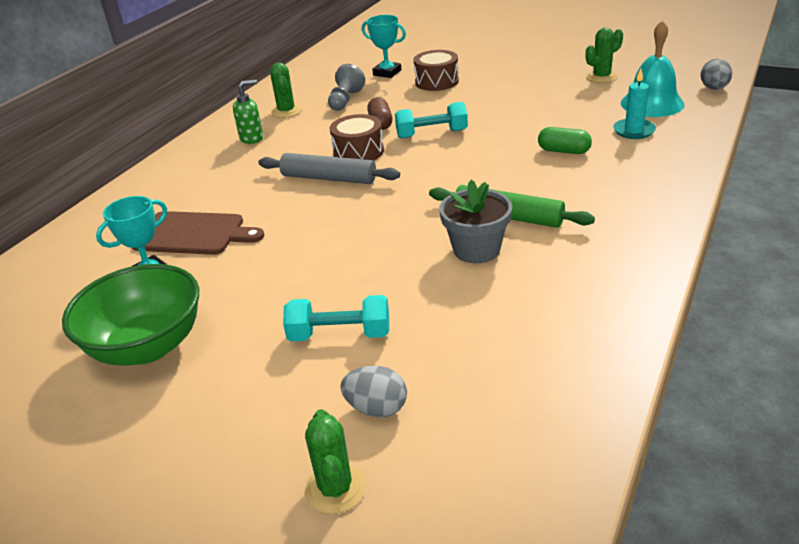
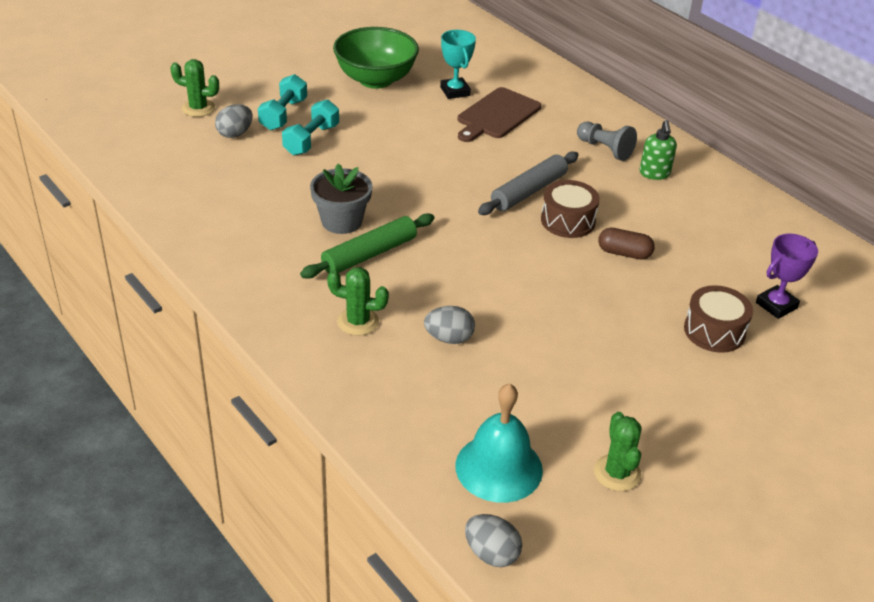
camera: 110 degrees right, 5 degrees up
green cactus [270,63,302,118] -> green cactus moved to [327,267,389,336]
grey pawn [328,64,365,111] -> grey pawn moved to [577,122,637,161]
turquoise trophy [362,15,406,78] -> purple trophy [756,234,818,319]
turquoise dumbbell [395,102,468,139] -> turquoise dumbbell moved to [258,74,307,130]
green capsule [538,127,592,154] -> grey egg [424,306,475,344]
turquoise candle [613,69,656,139] -> none

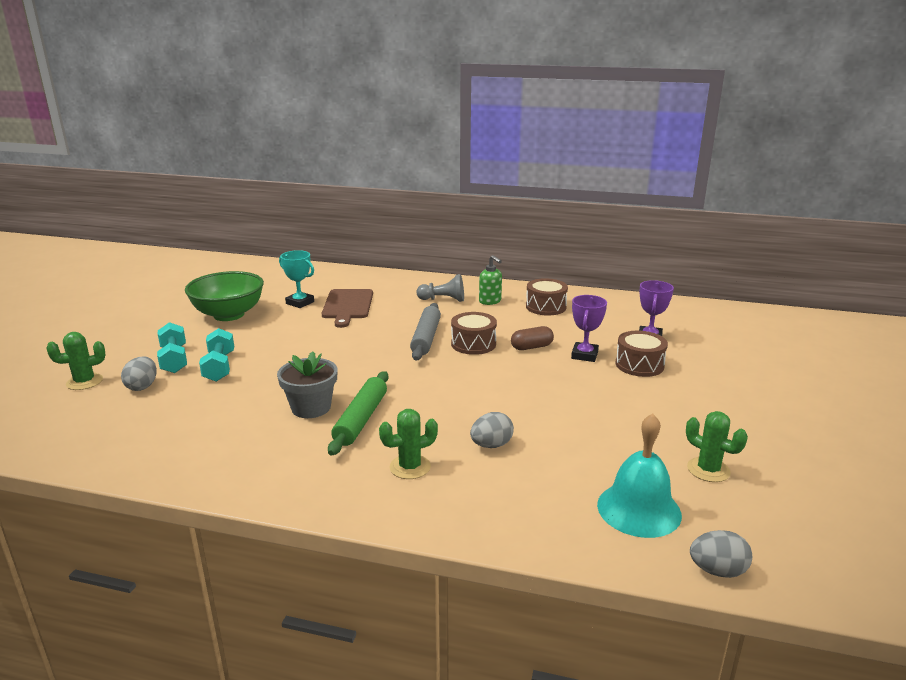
camera: 35 degrees left, 15 degrees down
none -> brown drum [526,278,568,316]
none -> purple trophy [571,295,607,362]

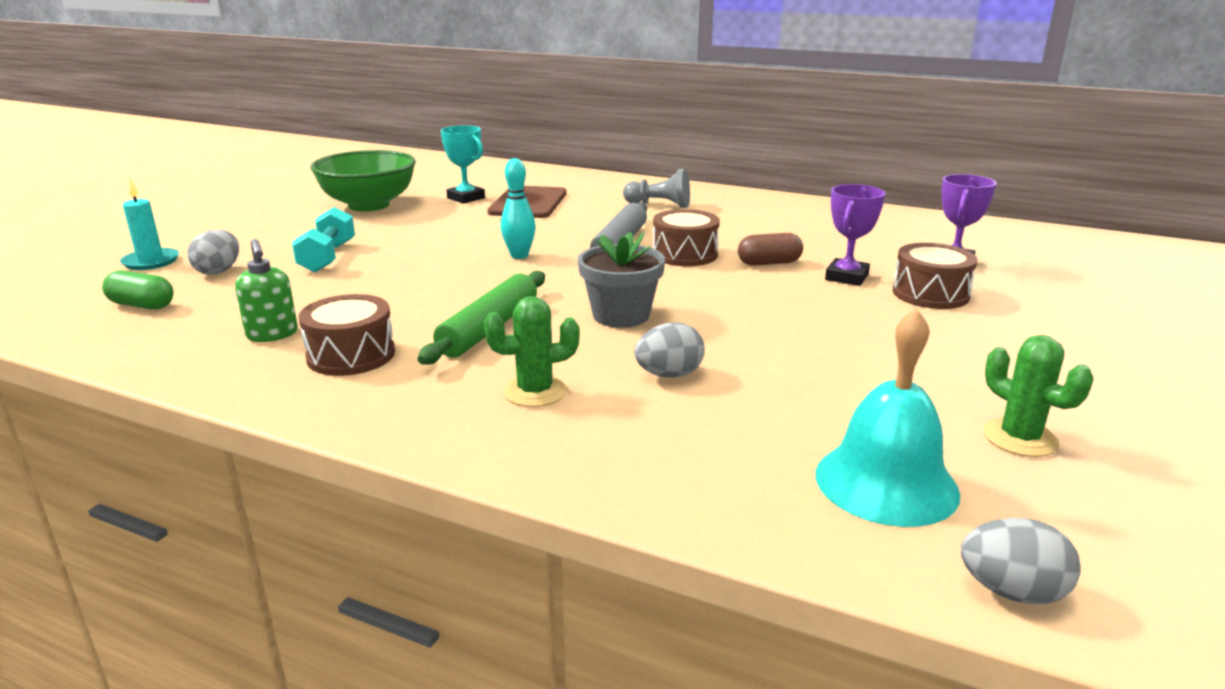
camera: 10 degrees right, 0 degrees up
green cactus [46,332,105,390] -> turquoise candle [120,179,179,270]
turquoise dumbbell [157,322,187,373] -> none
grey flower pot [277,351,338,418] -> grey flower pot moved to [578,232,665,328]
green soap dispenser [479,255,502,305] -> green soap dispenser moved to [235,239,298,342]
brown drum [526,278,568,316] -> brown drum moved to [298,294,395,376]
none -> green capsule [102,270,174,310]
none -> turquoise bowling pin [500,158,536,259]

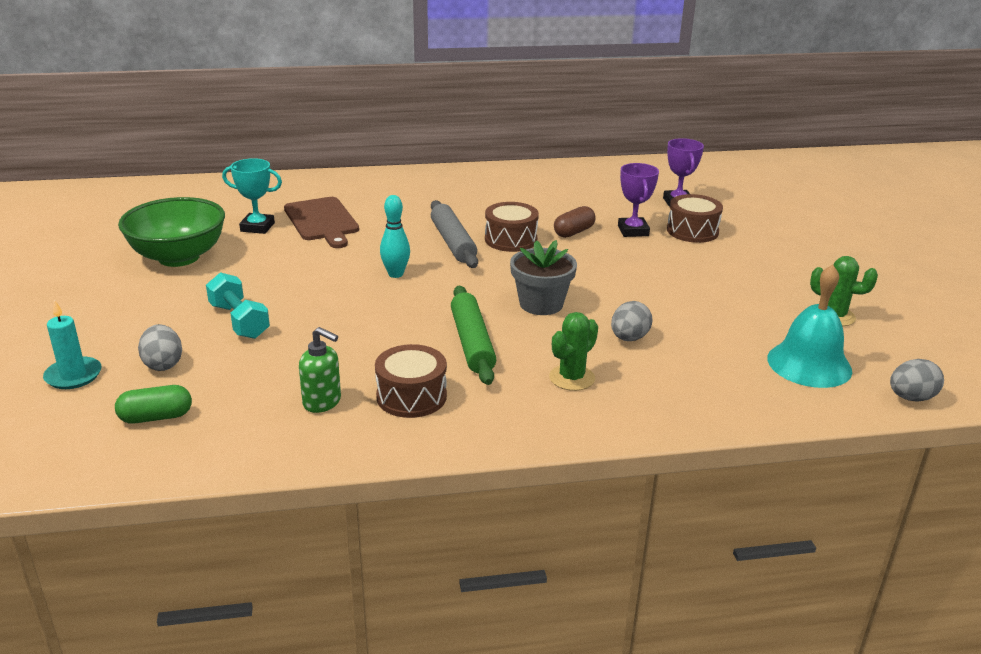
camera: 35 degrees left, 5 degrees up
grey pawn [623,169,690,208] -> none

